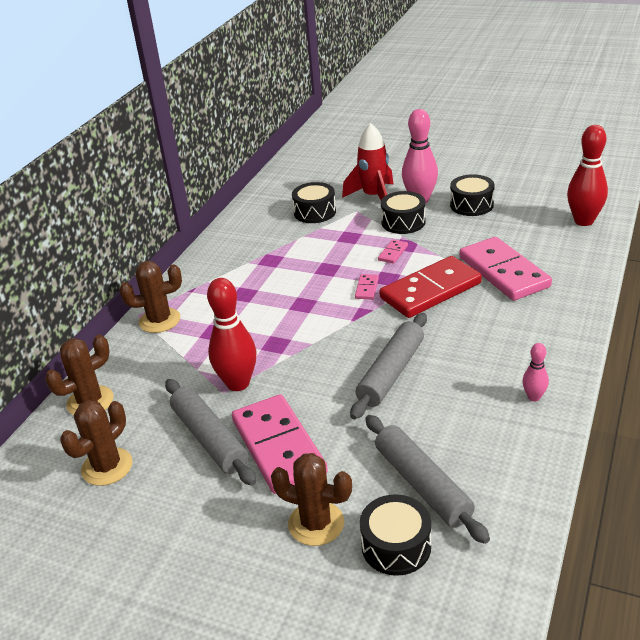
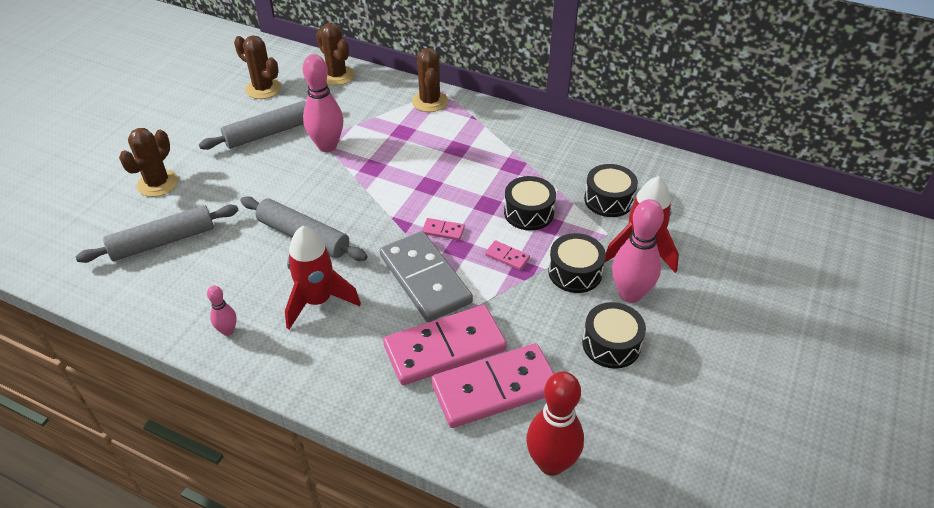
camera: 90 degrees right, 10 degrees up
red bowling pin [207,278,257,391] -> pink bowling pin [303,54,343,152]
pink domino [232,394,328,494] -> pink domino moved to [431,343,554,428]
black drum [360,494,431,576] -> black drum moved to [504,176,556,231]
red domino [380,256,482,318] -> grey domino [380,231,473,322]
none -> red rocket [285,226,361,329]

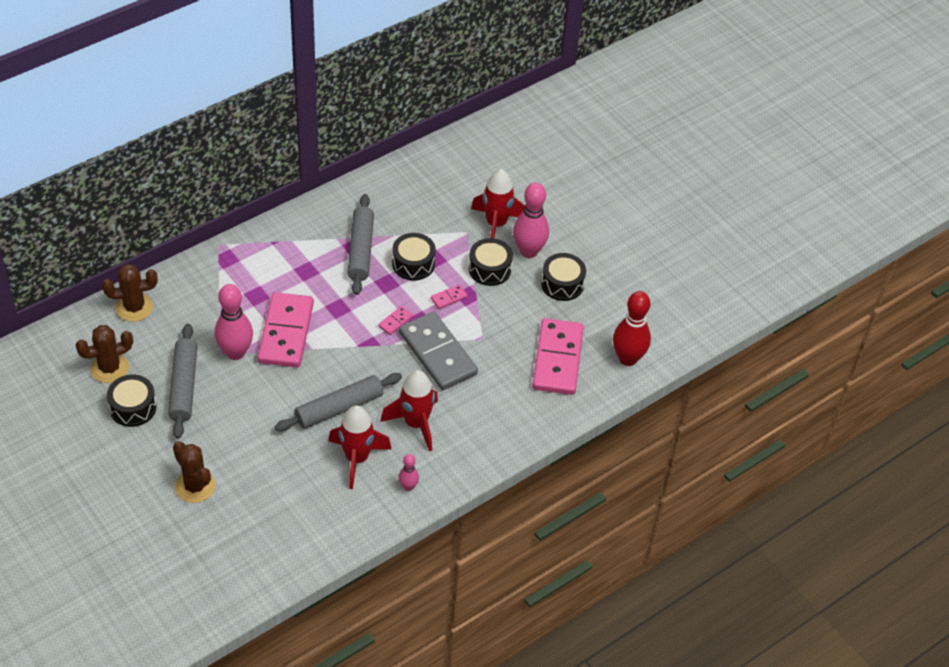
camera: 65 degrees left, 5 degrees up
grey rolling pin [76,205,239,263] -> grey rolling pin moved to [347,194,374,295]
grey domino [380,231,473,322] -> grey domino turned 60 degrees clockwise [399,312,478,390]
pink domino [383,305,507,385] -> pink domino moved to [257,292,314,367]
brown cactus [412,48,448,112] -> none
black drum [584,164,638,217] -> black drum moved to [107,374,157,427]
none -> red rocket [328,405,391,489]

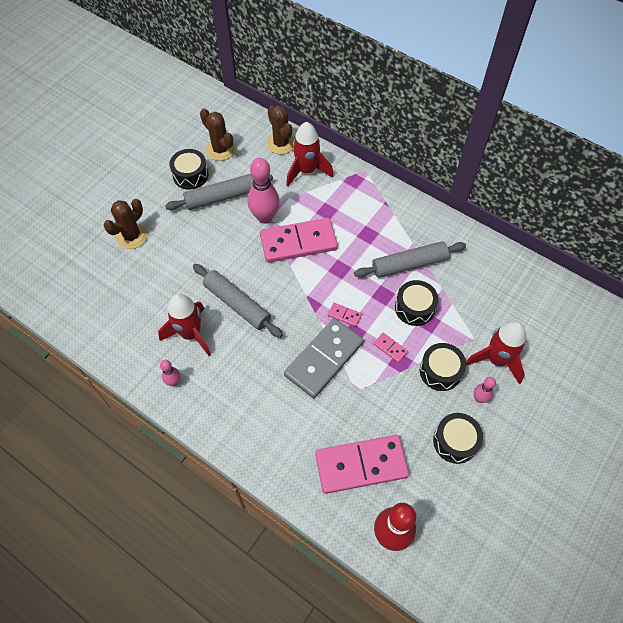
camera: 75 degrees right, 10 degrees up
red rocket [380,370,438,451] -> red rocket moved to [286,122,334,186]
pink bowling pin [513,183,549,258] -> pink bowling pin [474,377,496,403], size x0.51

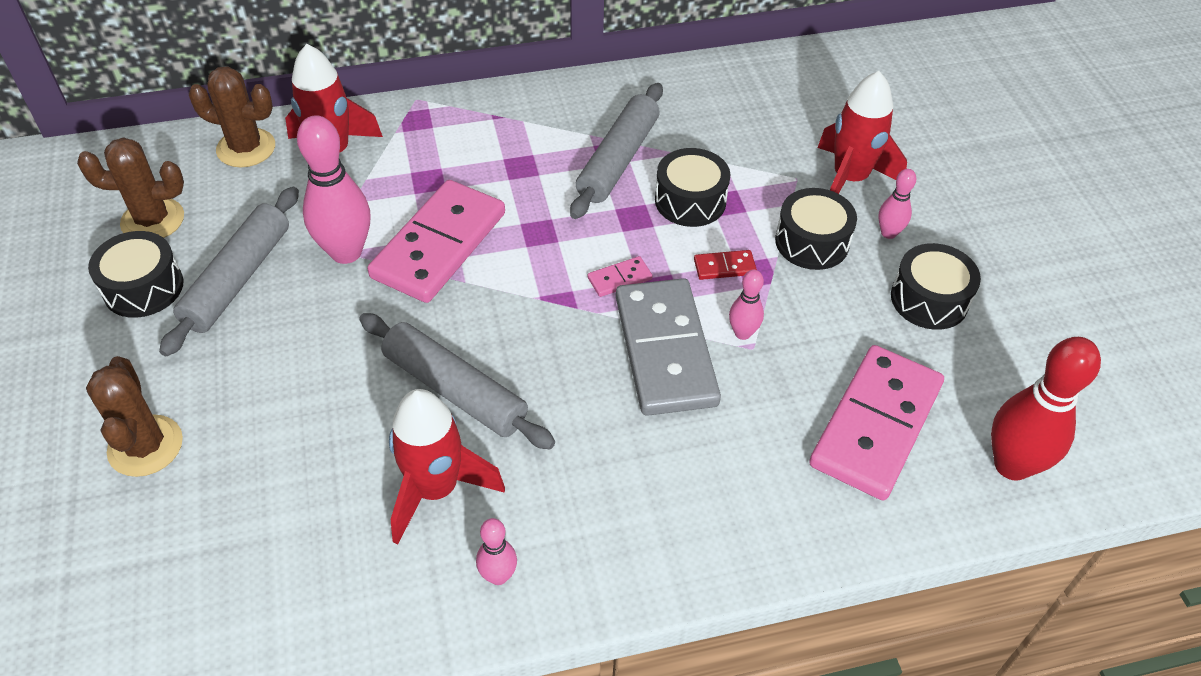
camera: 50 degrees left, 10 degrees down
grey rolling pin [193,264,283,338] -> grey rolling pin turned 45 degrees clockwise [359,313,555,449]
pink domino [374,333,408,363] -> red domino [694,250,757,280]
none -> pink bowling pin [729,269,764,340]

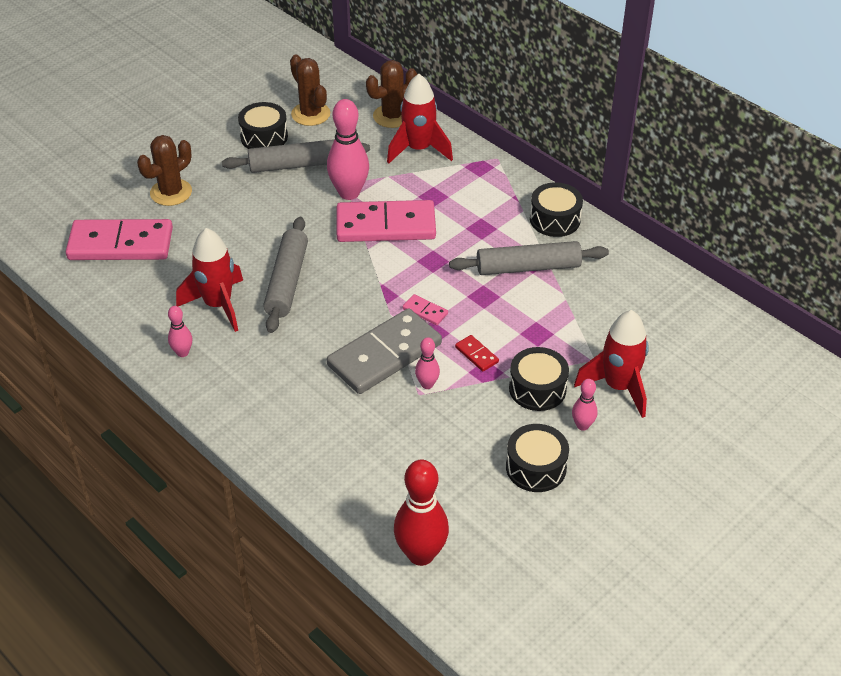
camera: 60 degrees right, 5 degrees down
brown cactus [188,66,275,167] -> brown cactus turned 75 degrees clockwise [366,60,417,128]
black drum [655,148,730,227] -> black drum moved to [530,183,583,237]
pink domino [809,345,944,500] -> pink domino moved to [66,219,173,260]

